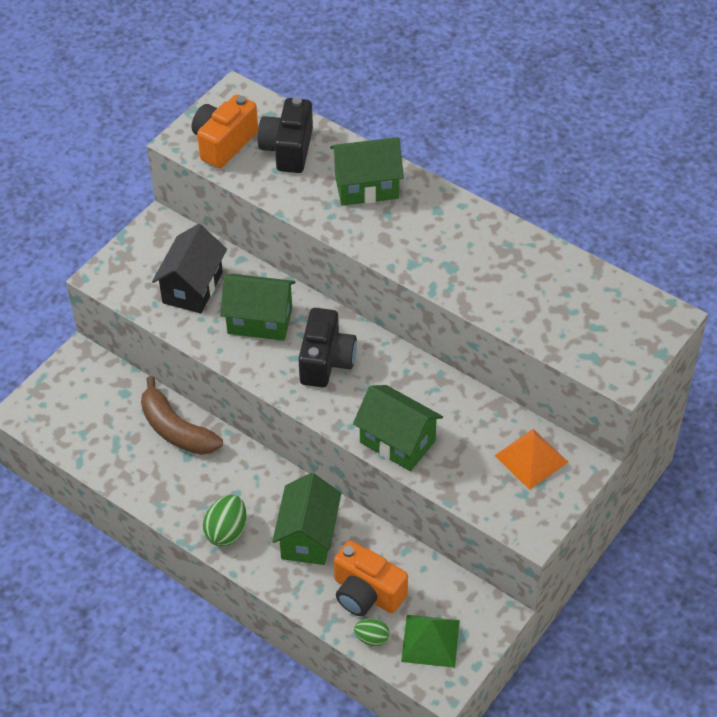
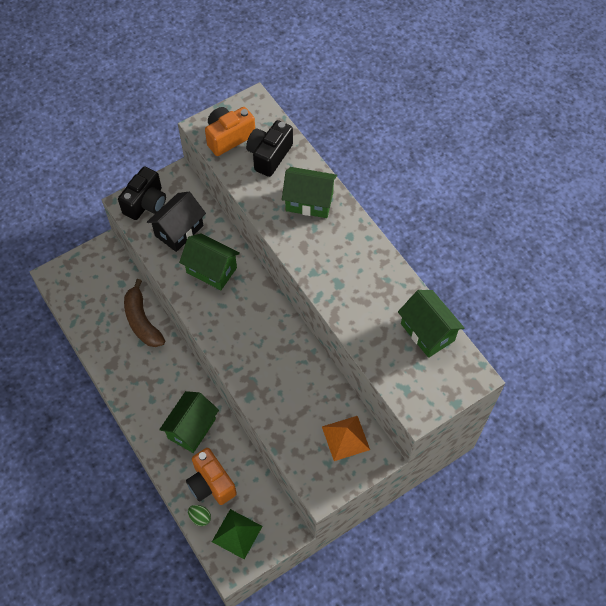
camera: 20 degrees right, 10 degrees up
green egg [203,495,247,546] -> none
black camera [298,308,357,387] -> black camera moved to [118,166,166,220]
green house [353,385,443,471] -> green house moved to [398,290,464,358]

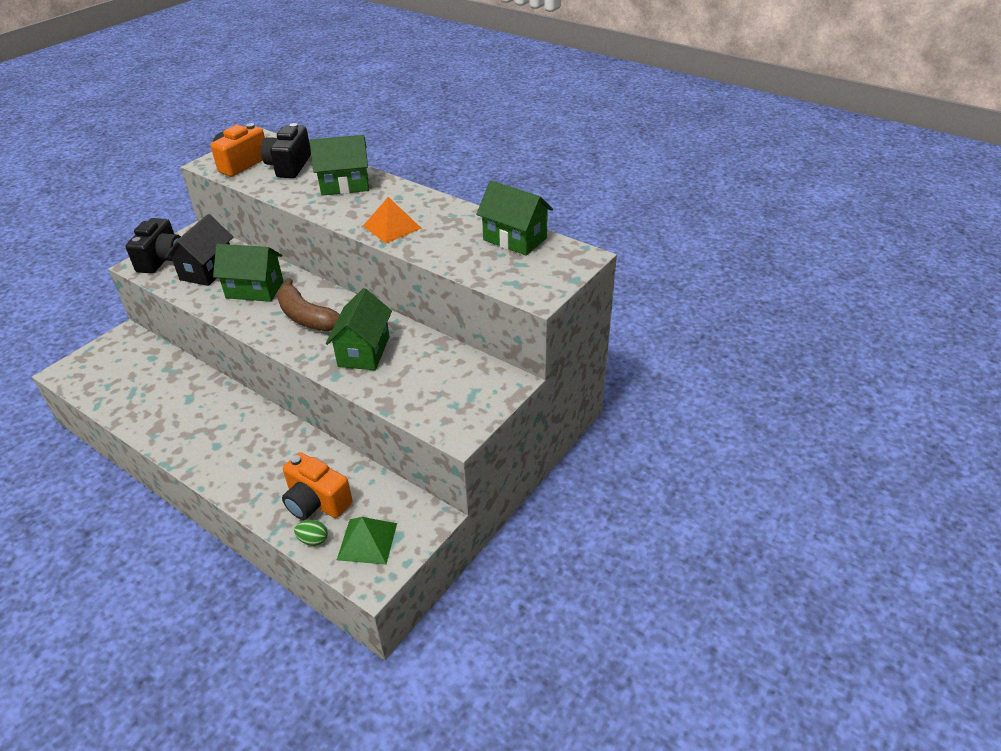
camera: 20 degrees left, 20 degrees down
brown banana [124,279,165,347] -> brown banana moved to [277,278,340,331]
green house [159,391,219,453] -> green house moved to [326,288,392,370]
orange pyramid [322,416,370,461] -> orange pyramid moved to [363,197,422,243]

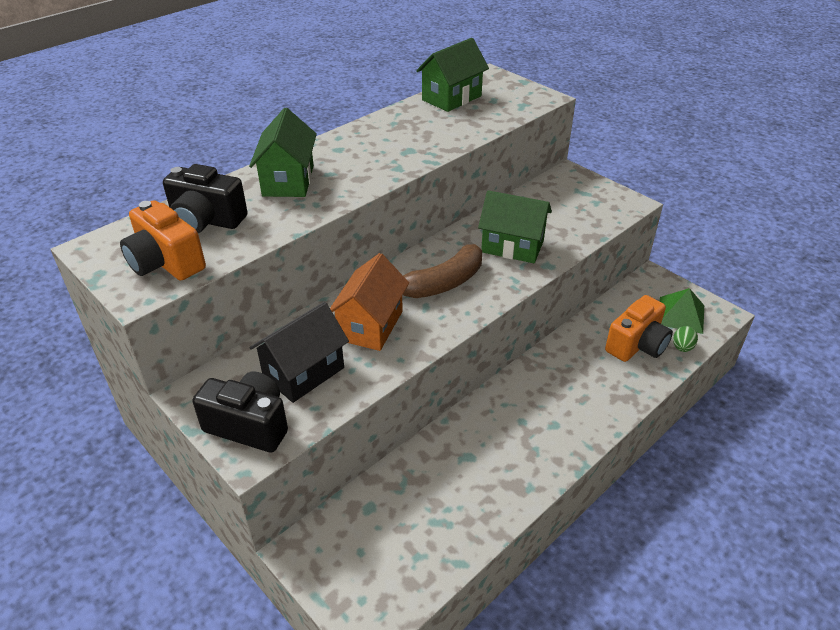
camera: 80 degrees left, 0 degrees up
black house [165,214,233,286] -> black house turned 75 degrees counterclockwise [249,302,349,403]
green house [213,244,284,302] -> orange house [330,253,409,351]
orange pyramid [363,197,422,243] -> none

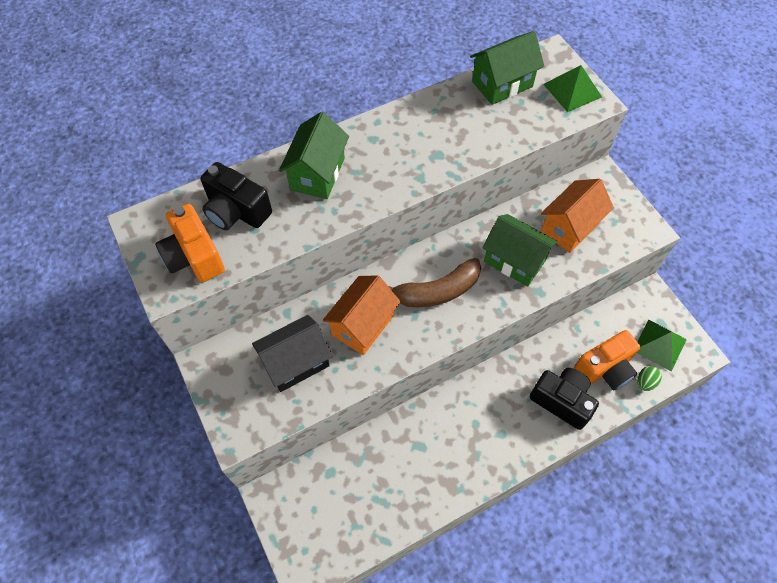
camera: 15 degrees right, 20 degrees up
black camera [192,371,288,453] -> black camera moved to [530,368,599,430]
none -> orange house [541,179,614,253]
none -> green pyramid [543,65,602,112]

